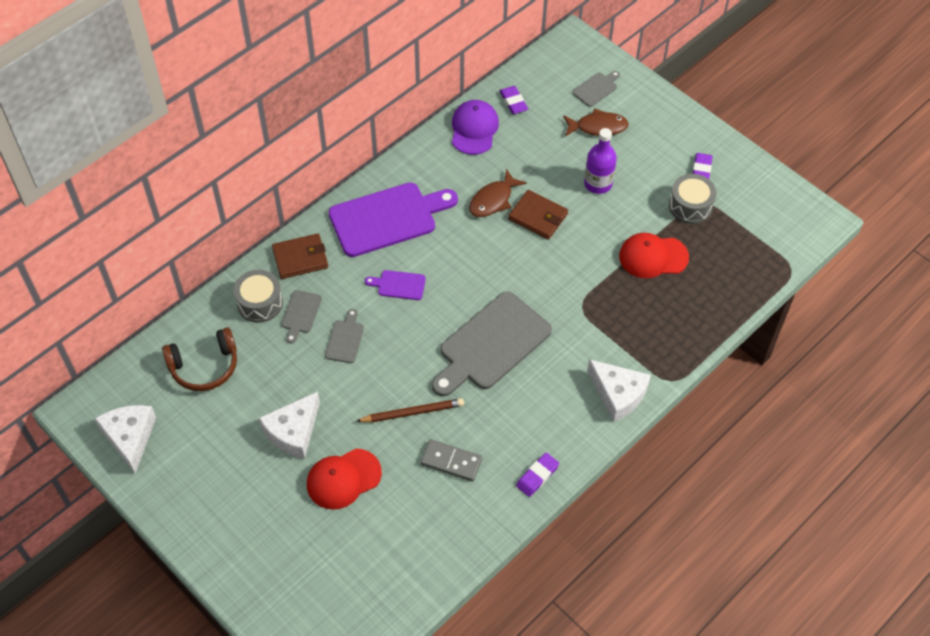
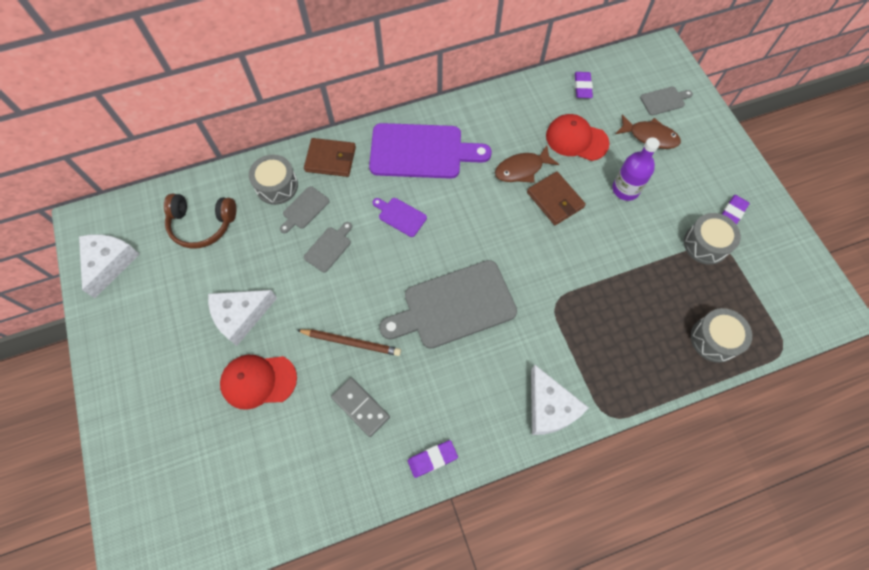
camera: 25 degrees right, 10 degrees up
purple cap [452,100,499,155] -> none
red cap [619,233,689,278] -> red cap moved to [546,114,609,161]
none -> grey drum [691,308,752,363]

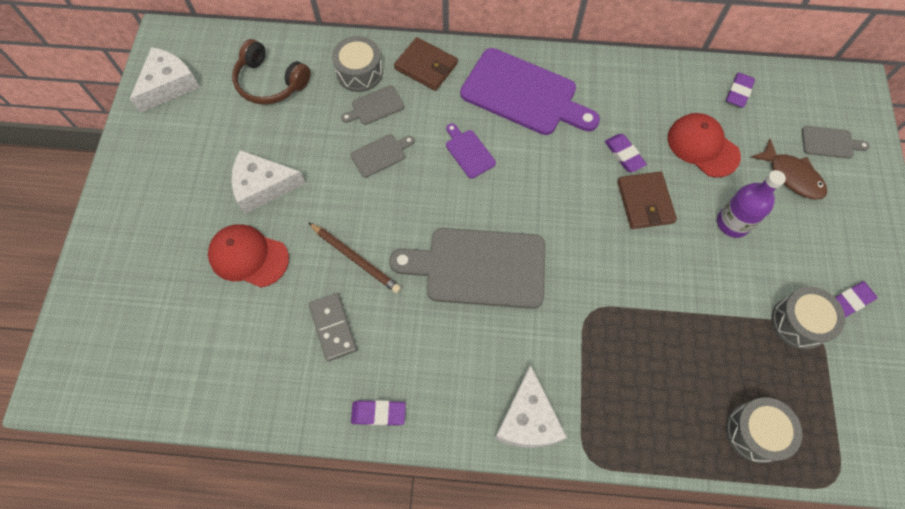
camera: 25 degrees right, 0 degrees up
brown fish [495,145,559,183] -> purple eraser [605,134,647,172]

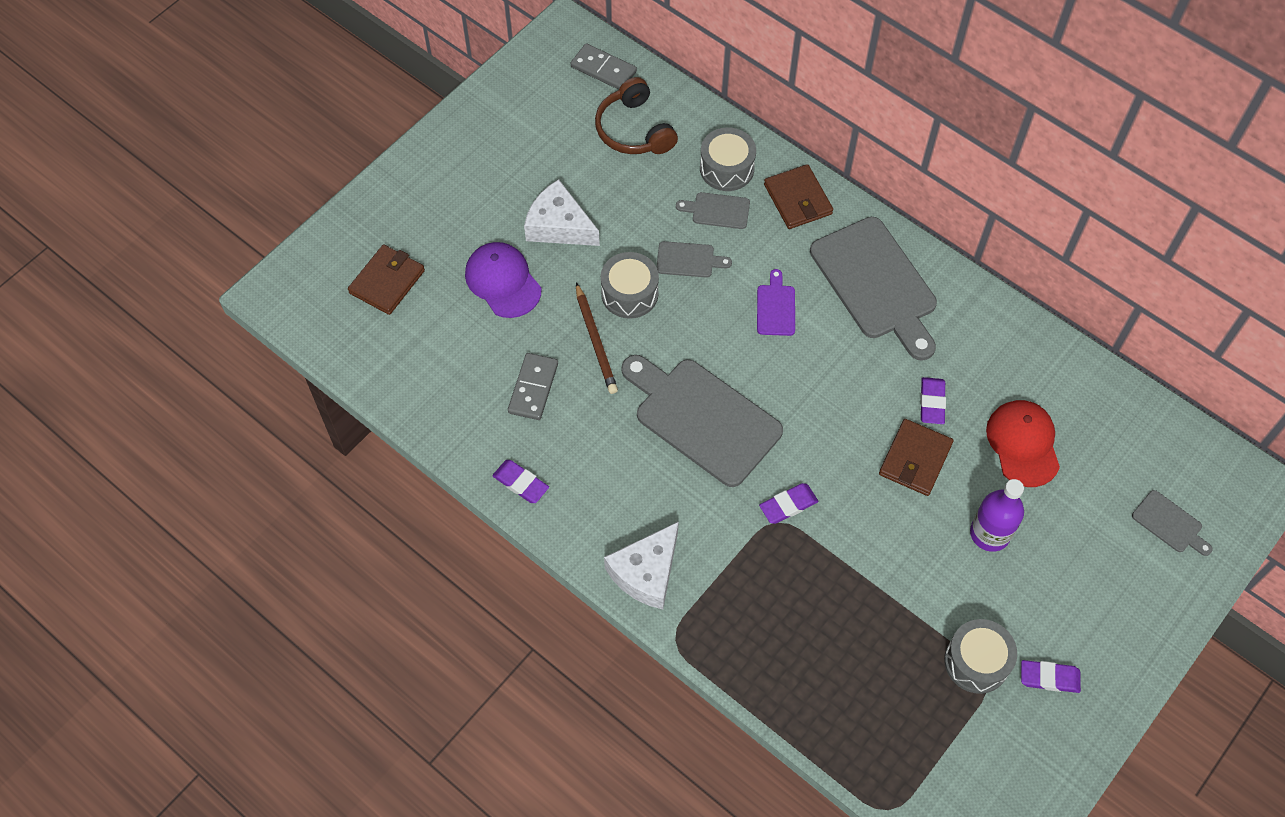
camera: 35 degrees right, 5 degrees down
white cheese [130,47,200,113] -> none
red cap [208,224,289,288] -> purple cap [465,242,542,318]
purple cutting board [460,48,600,135] -> grey cutting board [810,217,937,361]
purple eraser [726,73,755,108] -> purple eraser moved to [759,483,819,524]
grey drum [726,397,802,463] -> grey drum moved to [601,252,659,319]
brown fish [751,139,827,199] -> none
none -> brown wallet [348,245,425,315]
none -> grey domino [571,43,637,90]

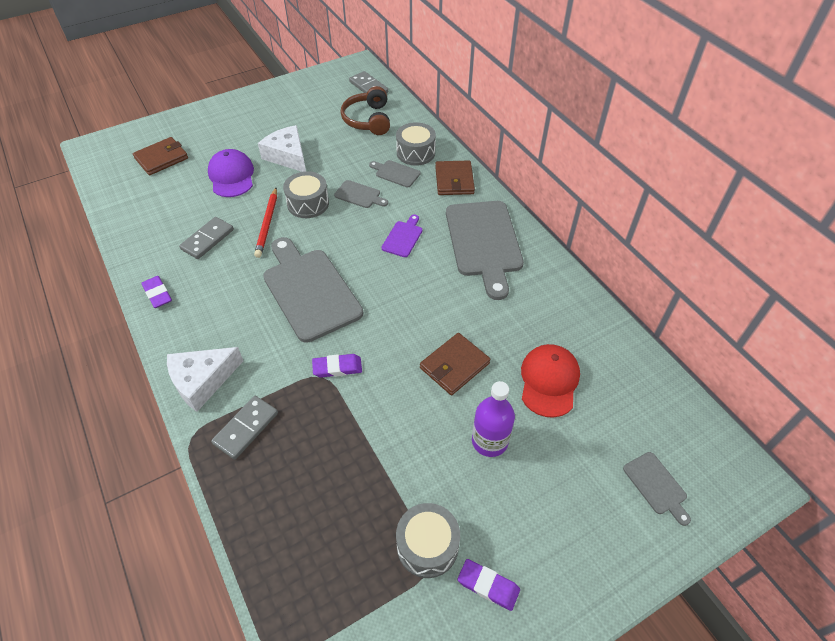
camera: 20 degrees right, 10 degrees down
brown pencil [576,283,618,394] -> red pencil [254,188,277,258]
purple eraser [920,377,946,424] -> none
none -> grey domino [211,396,278,460]

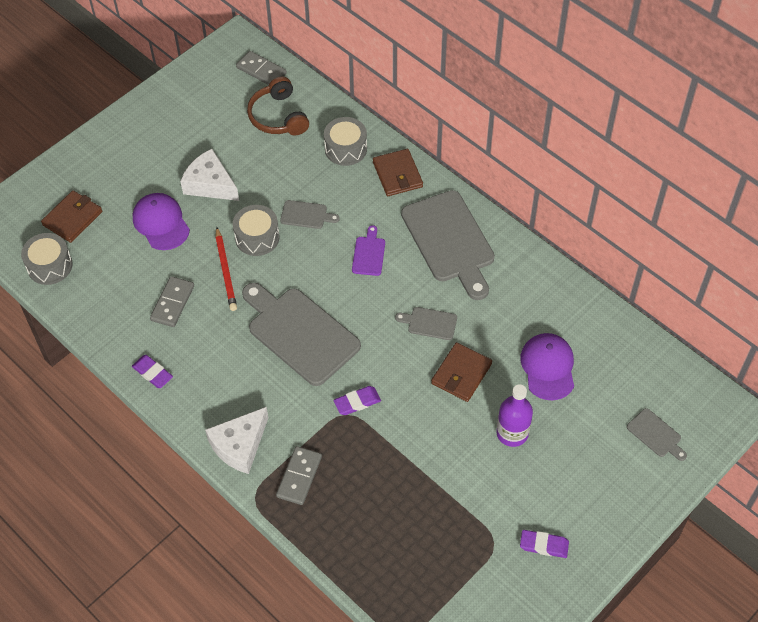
camera: 15 degrees left, 5 degrees up
grey cutting board [369,160,420,187] -> grey cutting board moved to [395,307,457,340]
grey drum [396,503,460,578] -> grey drum moved to [21,233,73,285]
red cap [521,344,580,418] -> purple cap [520,333,574,400]

